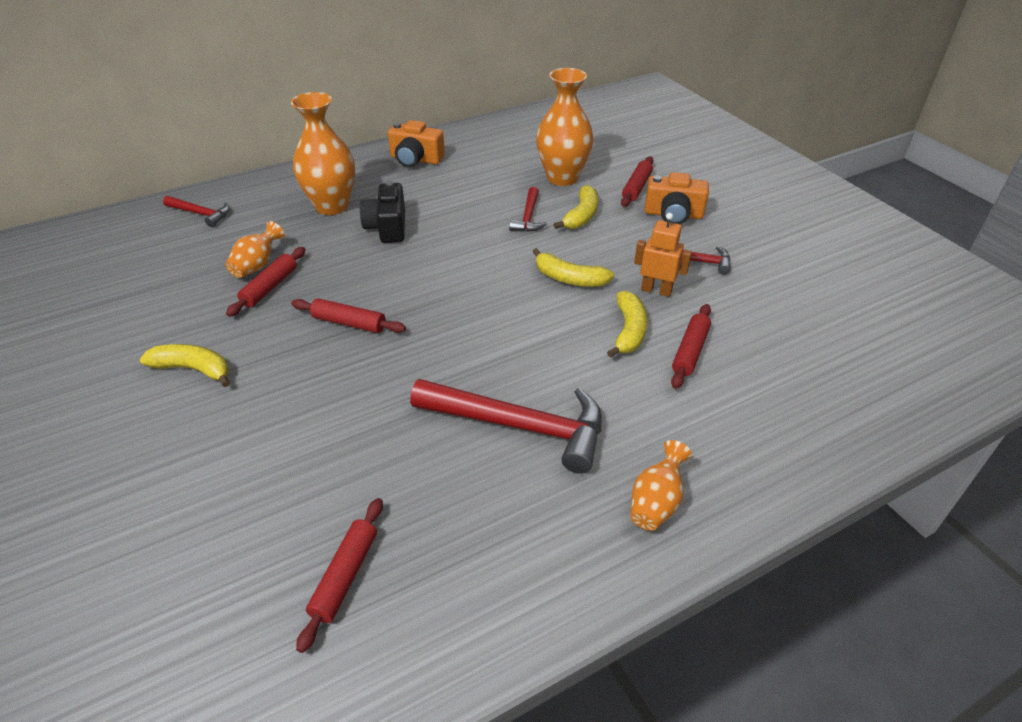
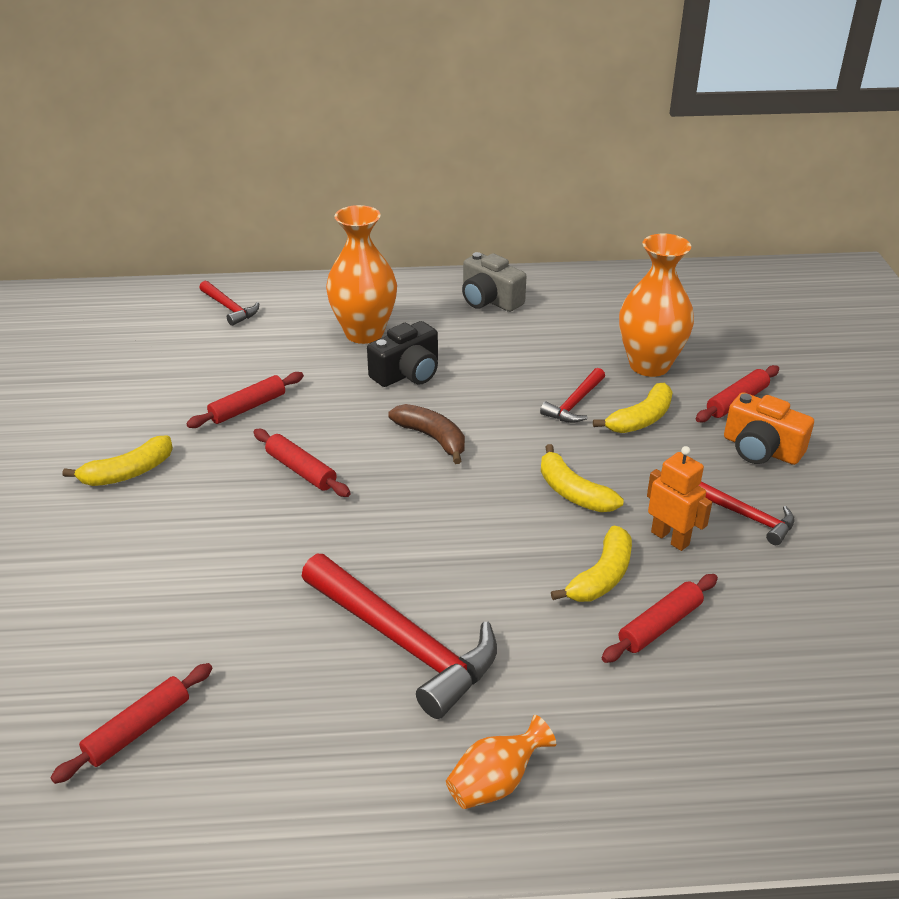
camera: 25 degrees right, 5 degrees down
yellow banana [140,344,230,387] -> yellow banana turned 105 degrees clockwise [63,435,173,486]
orange vase [226,221,285,278] -> none
black camera [359,181,405,243] -> black camera turned 150 degrees counterclockwise [367,321,438,387]
orange camera [388,120,445,167] -> grey camera [462,252,526,312]
none -> brown banana [388,404,465,464]

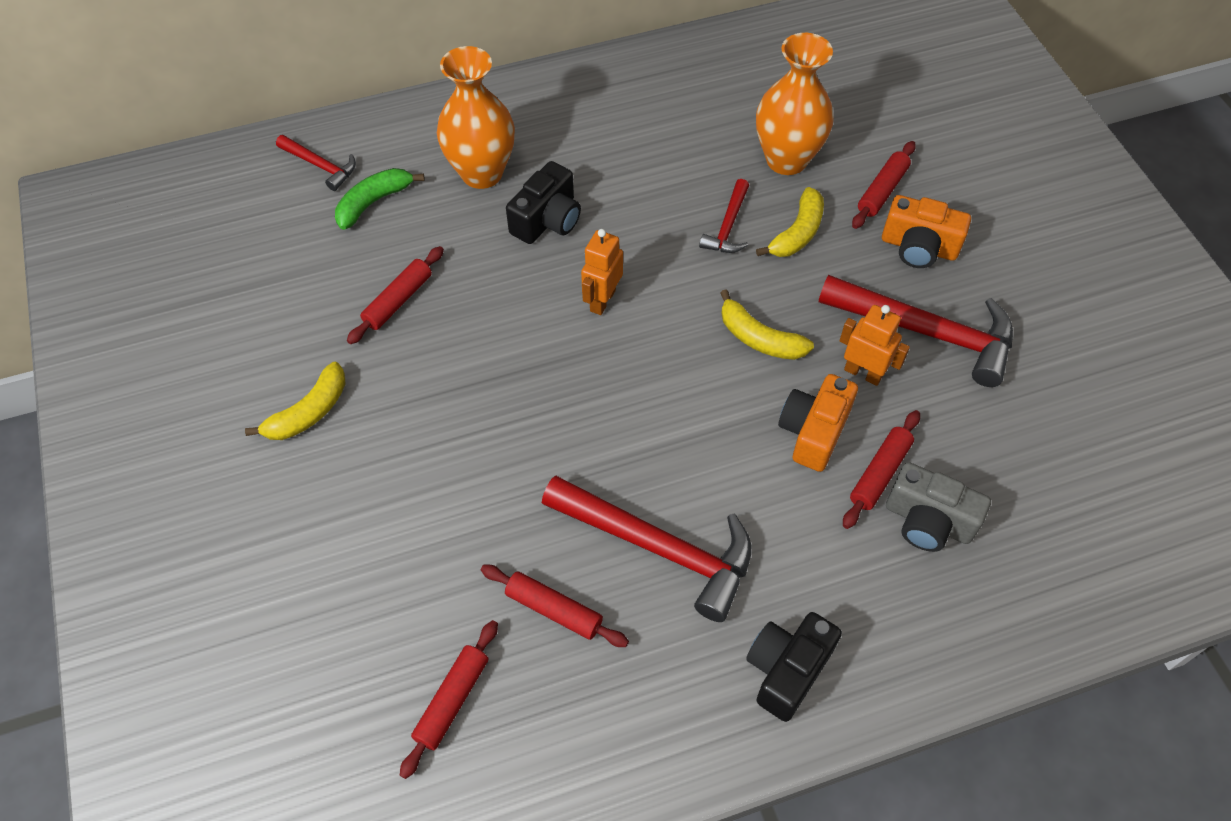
camera: 15 degrees left, 20 degrees up
red rolling pin [253,429,351,497] -> red rolling pin moved to [481,565,629,647]
brown banana [388,404,465,464] -> orange robot [581,229,623,315]
orange vase [446,715,556,809] -> black camera [746,612,842,722]
grey camera [462,252,526,312] -> grey camera moved to [886,462,991,552]
yellow banana [551,526,632,602] -> orange camera [778,374,858,472]
red hammer [699,482,794,545] -> red hammer [819,275,1013,387], size x1.96
none -> green banana [335,168,425,230]

